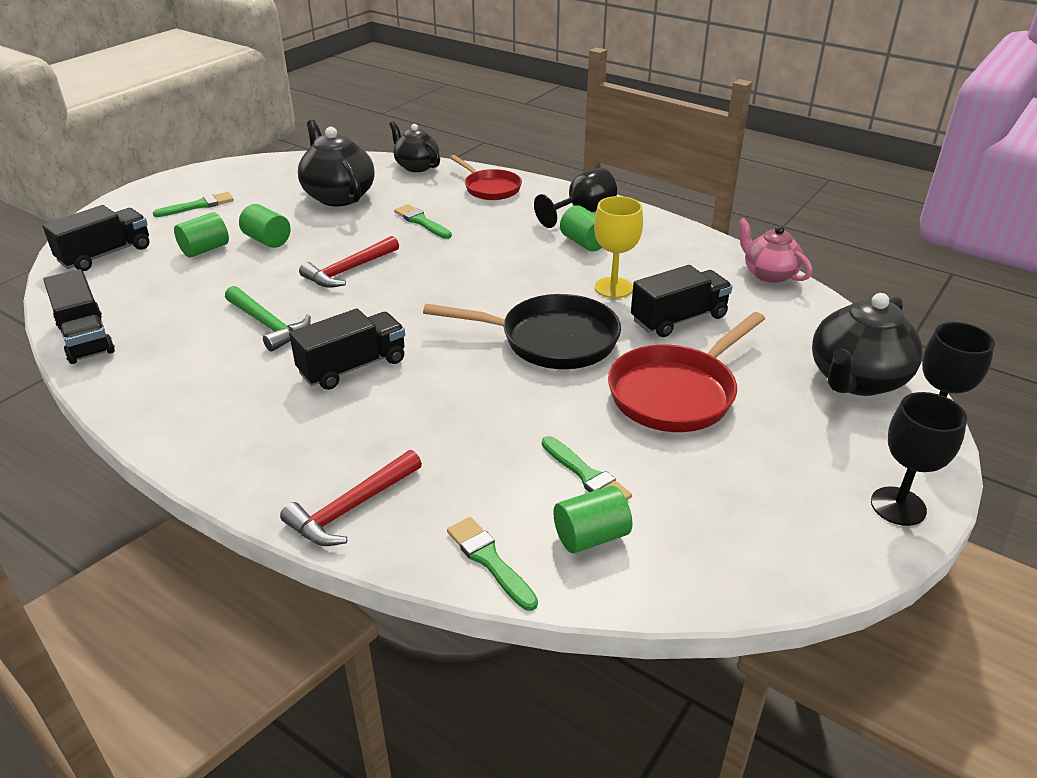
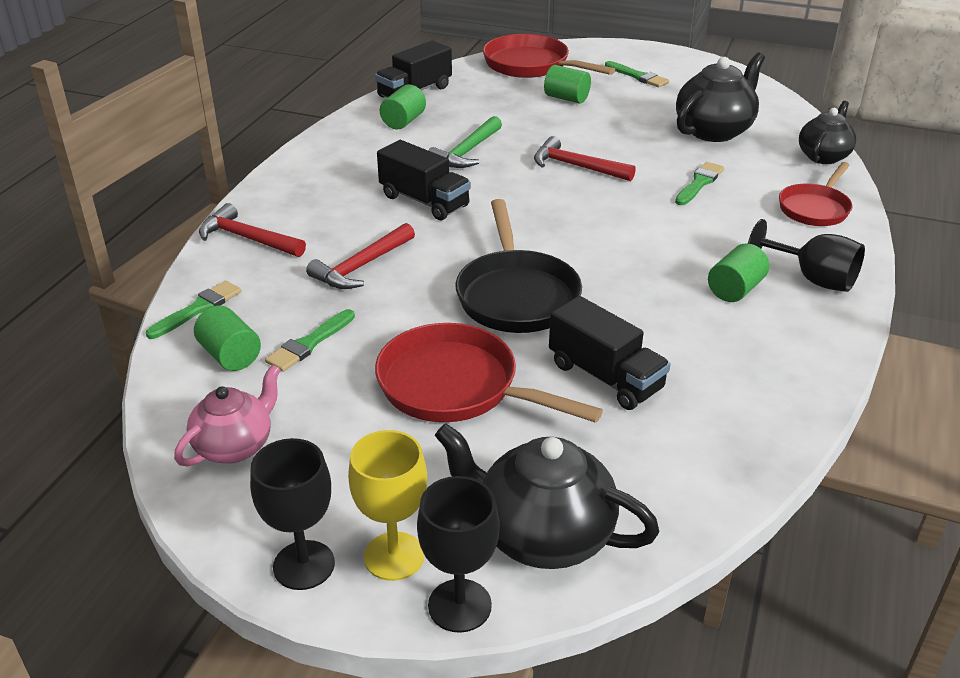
camera: 75 degrees right, 0 degrees up
black truck [43,205,150,271] -> red pan [483,34,615,78]
green cylinder [239,204,291,248] -> green cylinder moved to [380,84,426,129]
yellow goblet [594,196,643,298] -> yellow goblet moved to [348,430,427,581]
pink teapot [738,218,812,283] -> pink teapot moved to [174,364,281,466]
none -> red hammer [306,223,415,289]

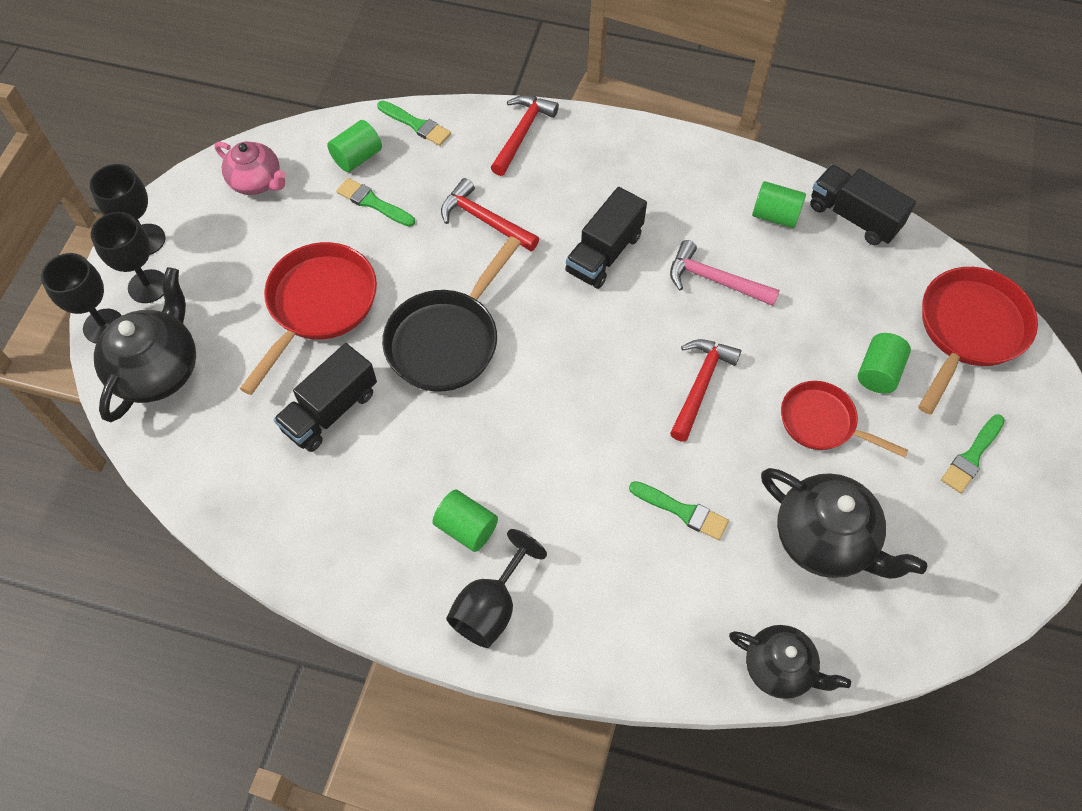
camera: 85 degrees right, 25 degrees up
yellow goblet [348,430,427,581] -> black goblet [91,212,164,303]
green hammer [428,116,502,168] -> pink hammer [670,240,780,306]
black pan [456,199,582,333] -> black pan turned 45 degrees counterclockwise [382,236,521,392]
red pan [779,162,852,226] -> red pan moved to [781,381,909,458]

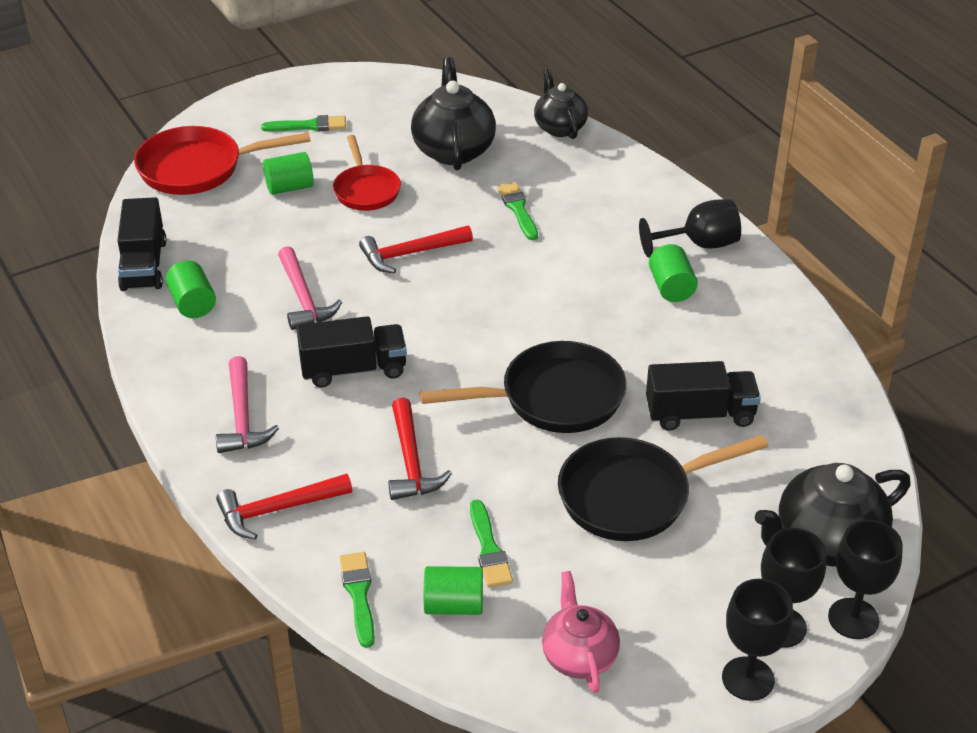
camera: 135 degrees left, 20 degrees down
red pan [240,242,377,395] -> black pan [558,435,769,541]
none -> pink hammer [216,356,279,453]

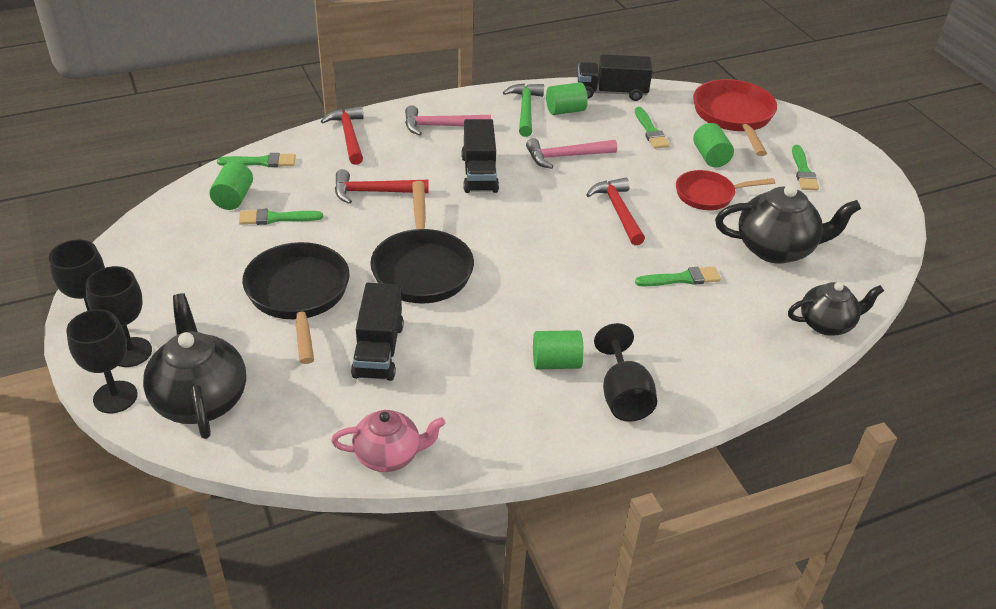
camera: 95 degrees right, 0 degrees up
pink teapot [542,571,620,693] -> pink teapot moved to [331,410,445,472]
none -> green hammer [503,83,544,137]
none -> green brush [635,107,670,149]

